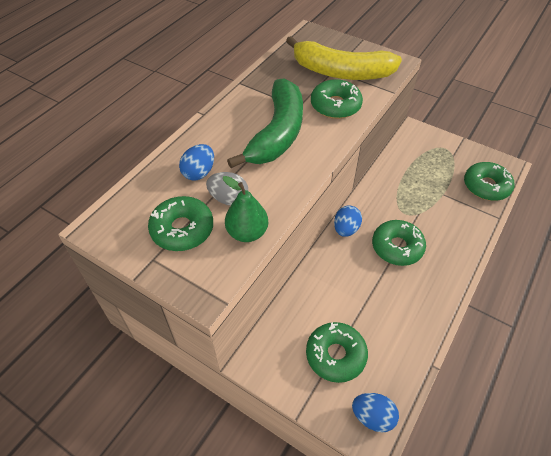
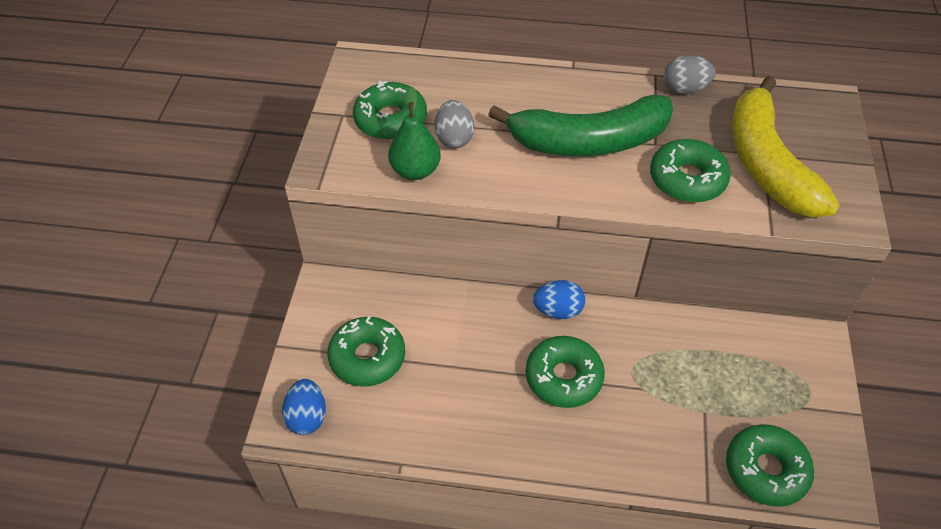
camera: 65 degrees right, 0 degrees up
blue egg [179,144,214,180] -> none
none -> grey egg [664,55,716,94]

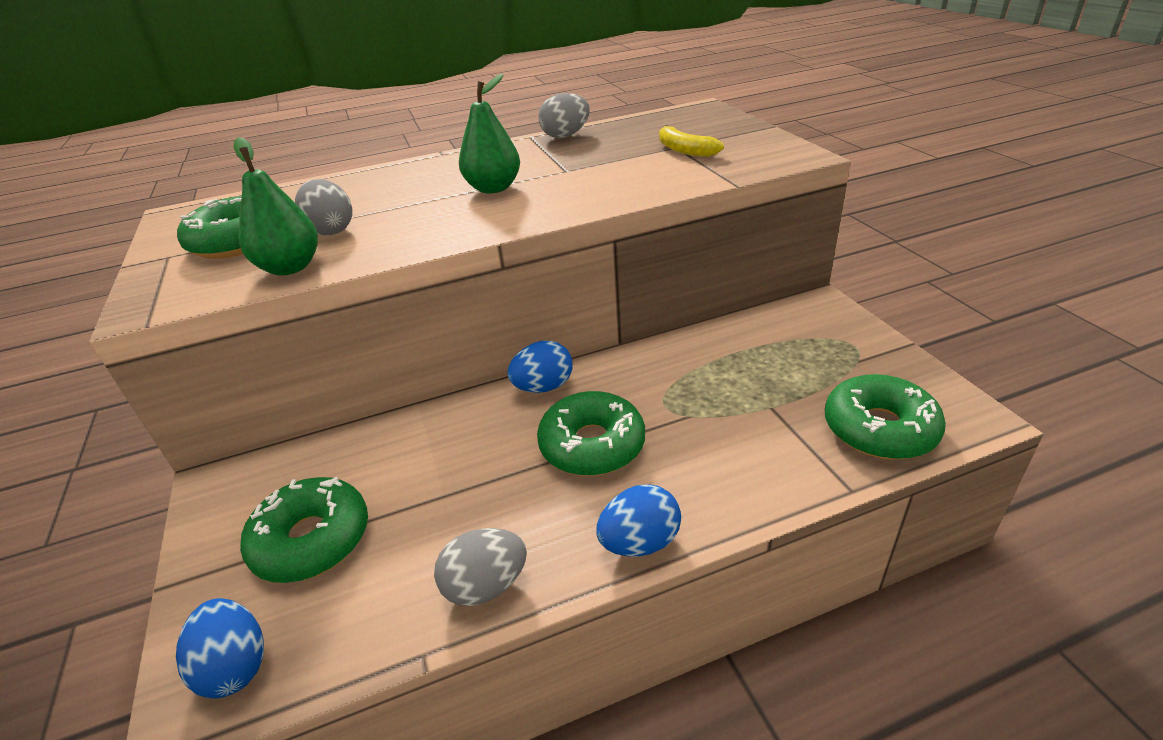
camera: 25 degrees left, 15 degrees down
green banana [488,95,673,156] -> green pear [459,73,520,194]
green donut [650,139,731,203] -> none
yellow banana [731,76,840,217] -> yellow banana [659,125,724,157], size x0.42
none -> grey egg [434,528,527,606]
none -> blue egg [596,484,681,557]

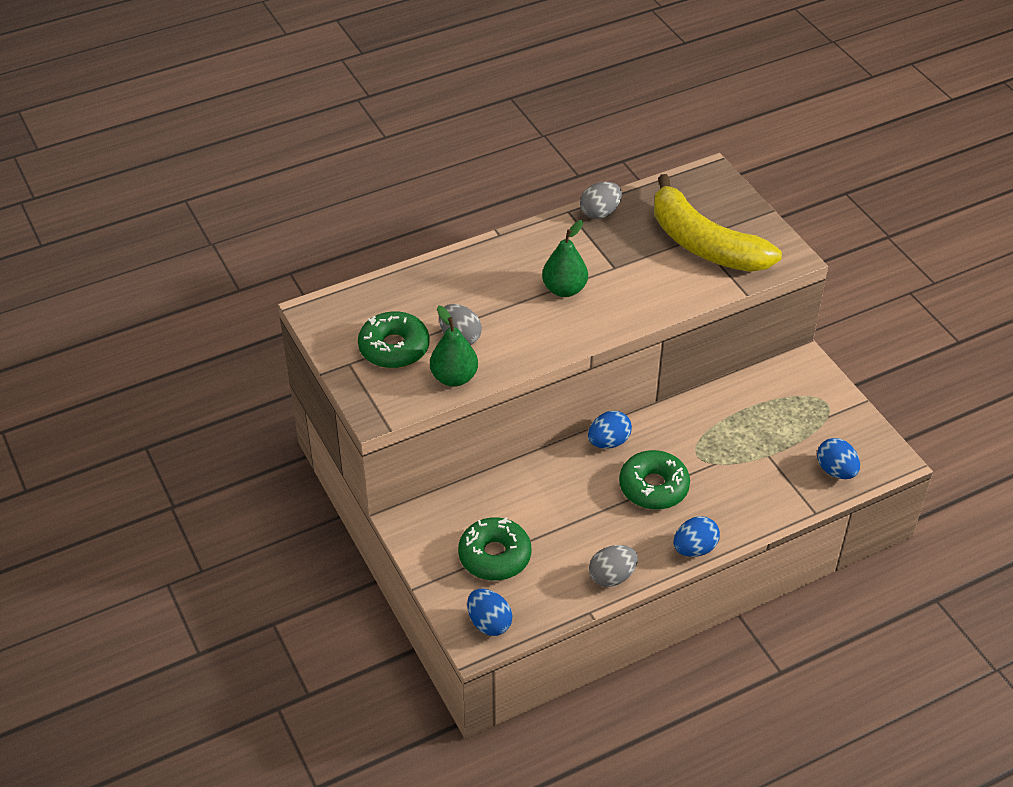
camera: 10 degrees left, 10 degrees up
yellow banana [659,125,724,157] -> yellow banana [654,174,782,272], size x2.40
green donut [825,374,946,459] -> blue egg [817,438,860,479]

